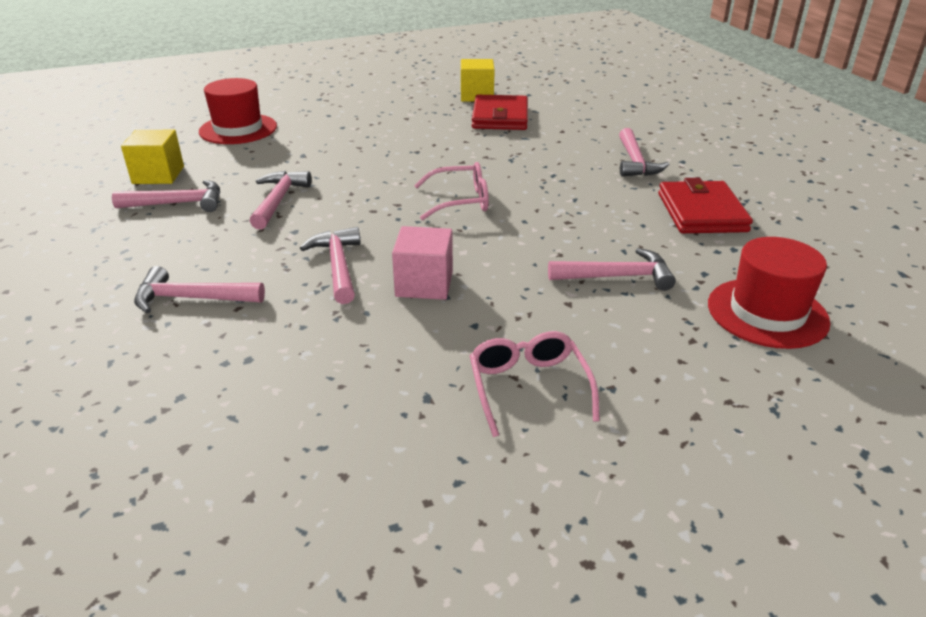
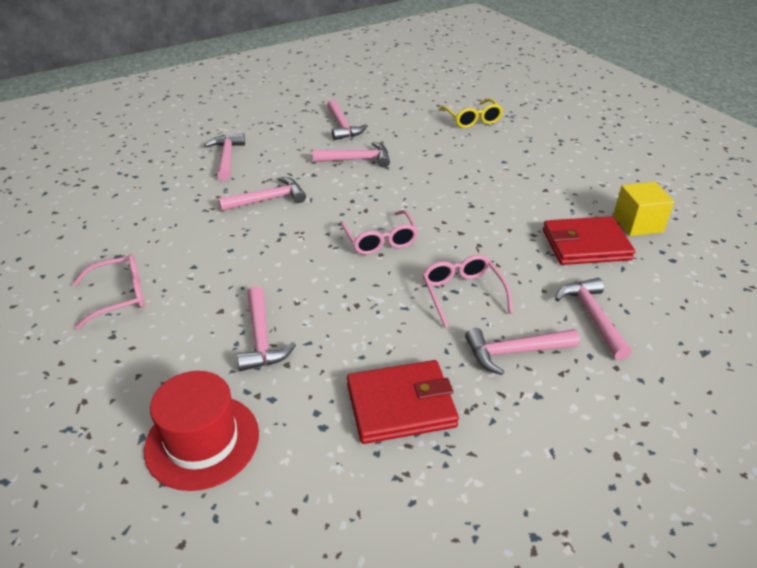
camera: 80 degrees right, 5 degrees up
yellow cube [121,130,184,184] -> none
red hat [199,78,277,144] -> yellow glasses [439,99,503,128]
pink cube [392,226,453,300] -> none
none -> pink glasses [422,255,513,328]
none -> pink hammer [555,278,631,360]

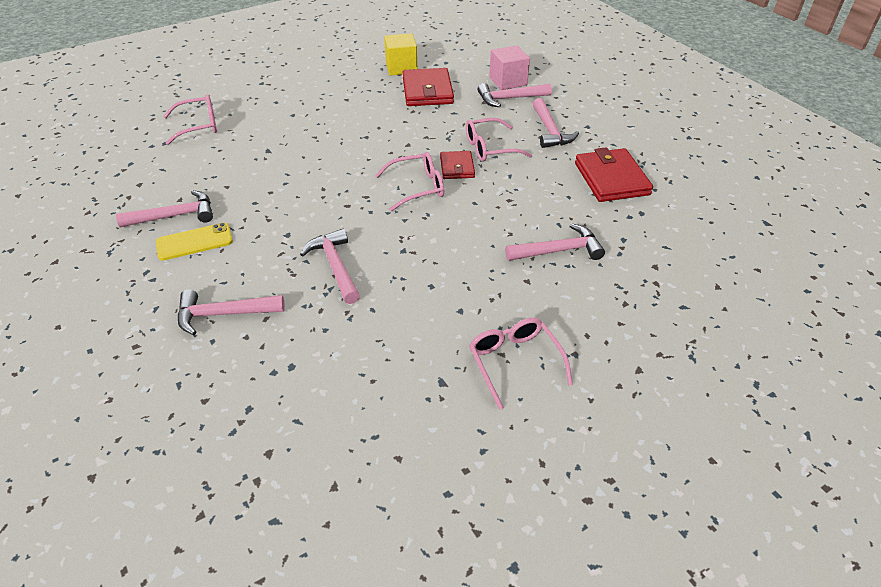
camera: 90 degrees left, 5 degrees up
red hat [144,371,259,491] -> none
pink hammer [313,142,390,168] -> none
yellow glasses [439,99,503,128] -> pink glasses [163,94,217,145]
none -> yellow phone [156,223,233,261]
none -> red wallet [440,151,475,179]
none -> pink cube [489,45,530,90]

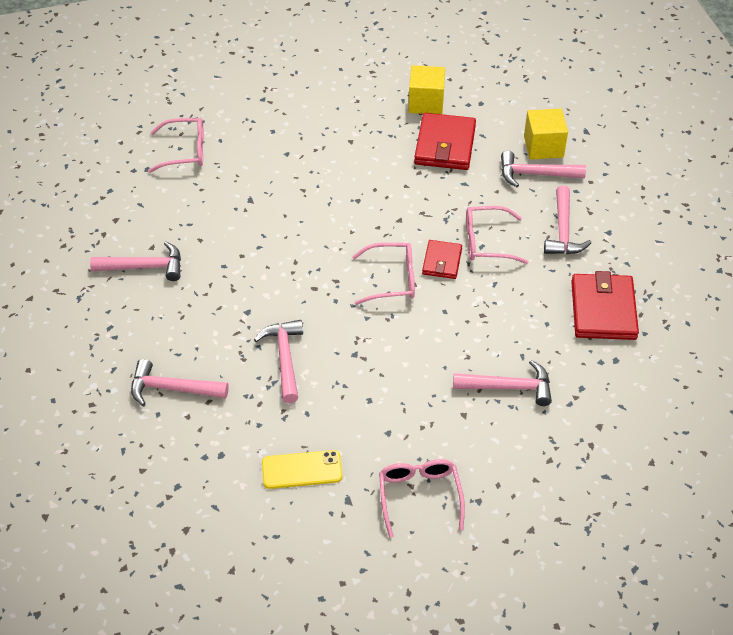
camera: 15 degrees right, 5 degrees up
yellow phone [156,223,233,261] -> yellow phone moved to [262,450,342,489]
pink cube [489,45,530,90] -> yellow cube [524,108,568,160]

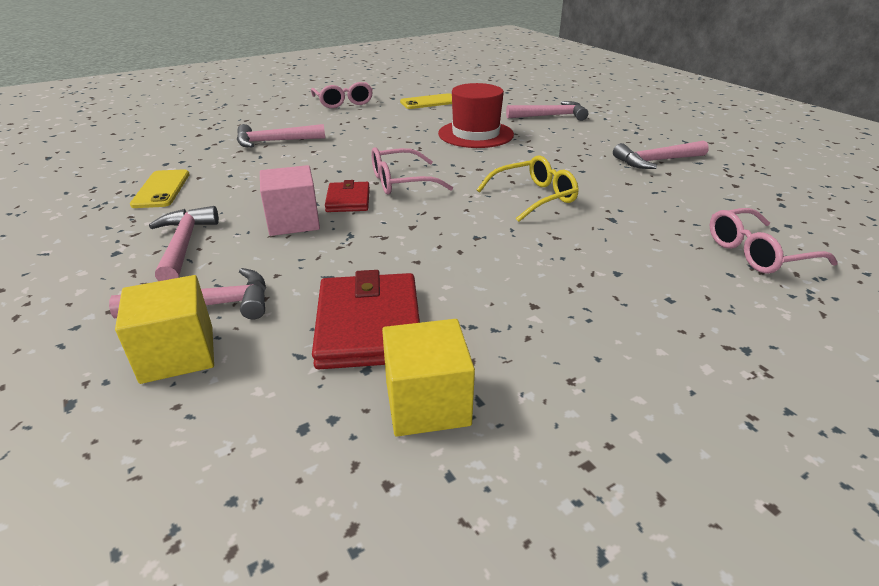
camera: 165 degrees right, 15 degrees down
pink hammer [254,320,303,403] -> red hat [438,83,514,148]
pink glasses [466,206,528,264] -> pink cube [260,165,320,236]
red wallet [571,271,639,340] -> yellow phone [130,169,190,208]
none -> yellow glasses [477,155,579,222]

